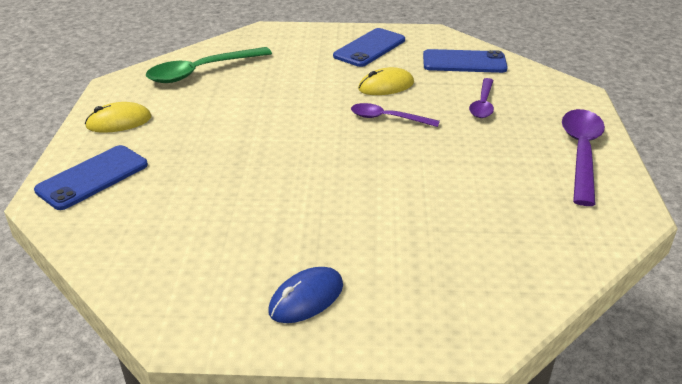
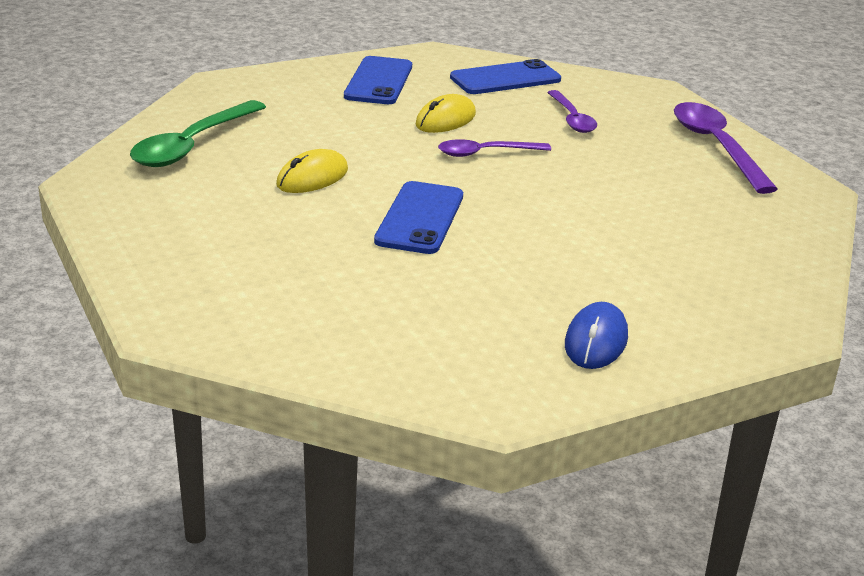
camera: 30 degrees left, 5 degrees down
blue phone [34,145,148,210] -> blue phone moved to [374,181,463,254]
yellow mouse [85,102,152,133] -> yellow mouse moved to [276,149,348,193]

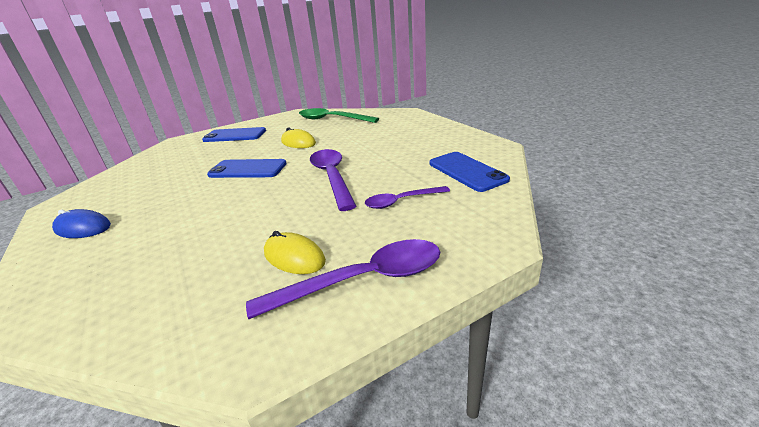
camera: 90 degrees right, 0 degrees up
blue phone [344,56,412,104] -> blue phone moved to [202,127,266,142]
yellow mouse [415,94,476,133] -> yellow mouse moved to [264,231,326,274]
purple spoon [438,139,551,157] -> purple spoon [310,149,356,211], size x1.64

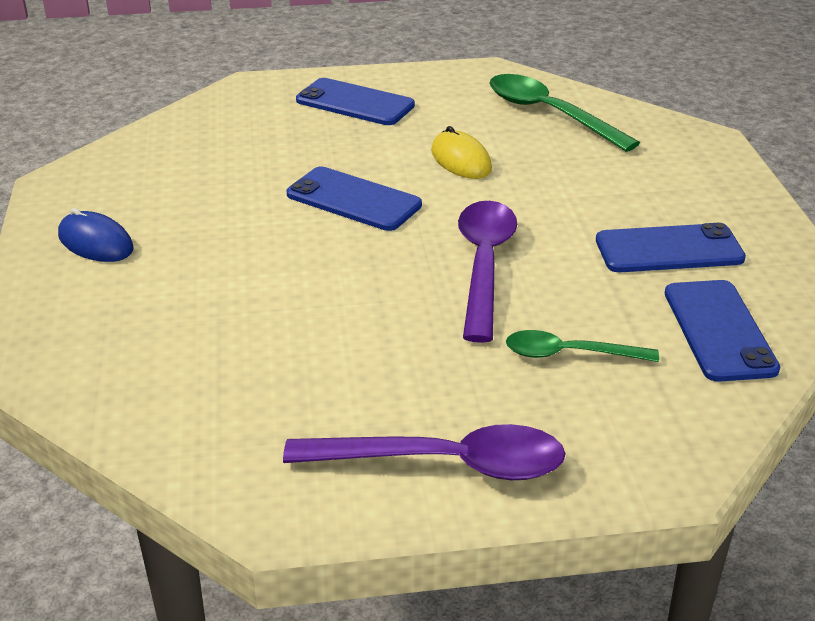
camera: 20 degrees right, 5 degrees up
yellow mouse [264,231,326,274] -> none
purple spoon [365,186,450,209] -> green spoon [506,330,659,362]
none -> blue phone [596,223,746,272]

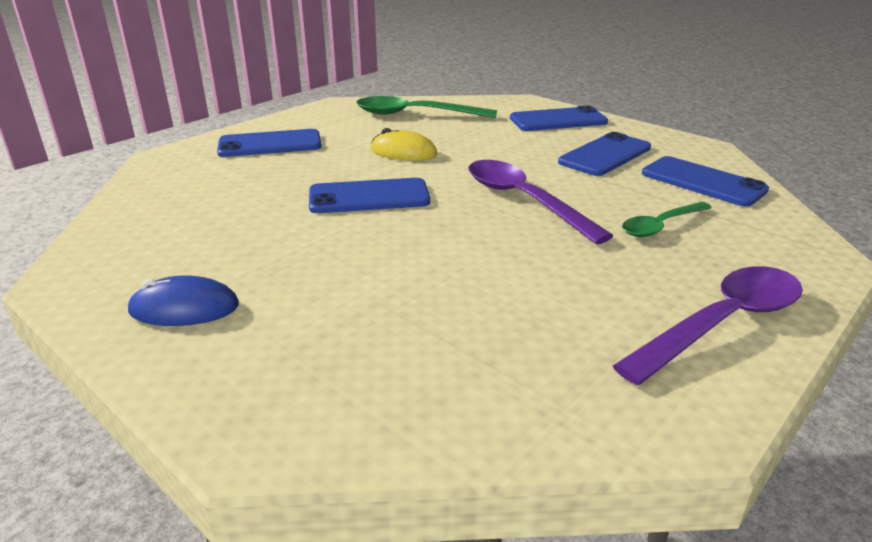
camera: 40 degrees left, 5 degrees down
none -> blue phone [510,106,608,131]

